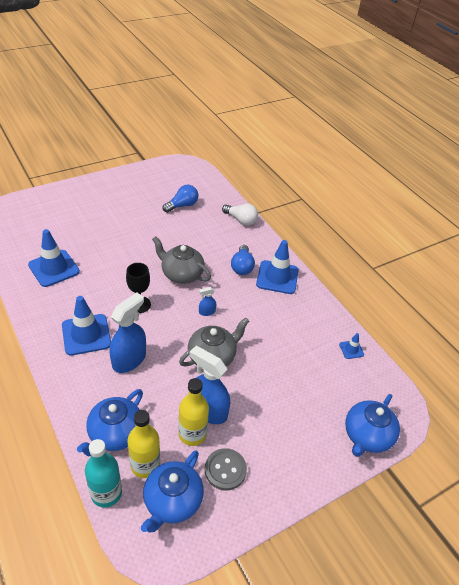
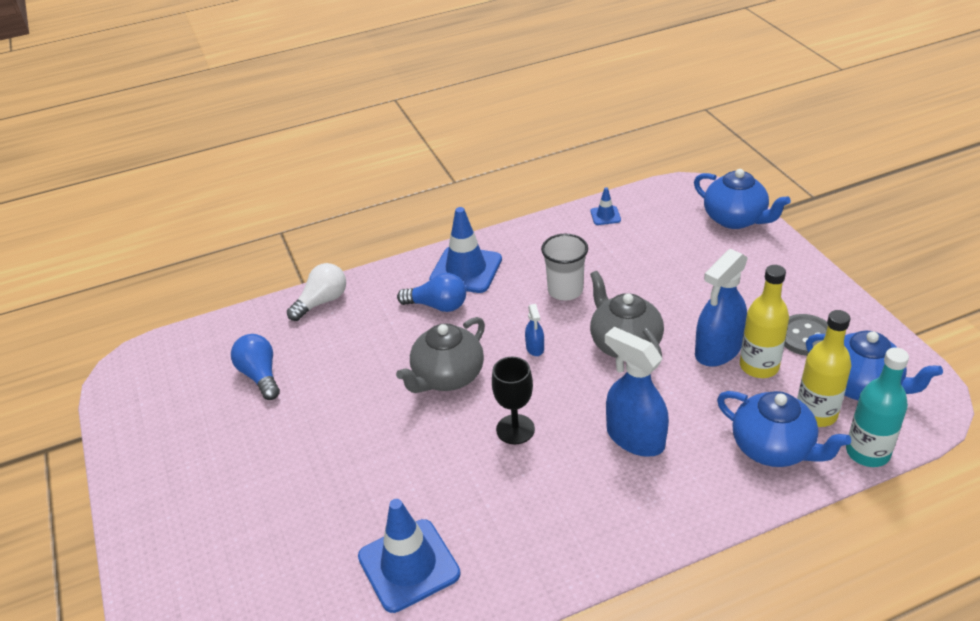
camera: 75 degrees left, 5 degrees down
blue traffic cone [62,296,111,356] -> none
none -> white cup [541,234,588,301]

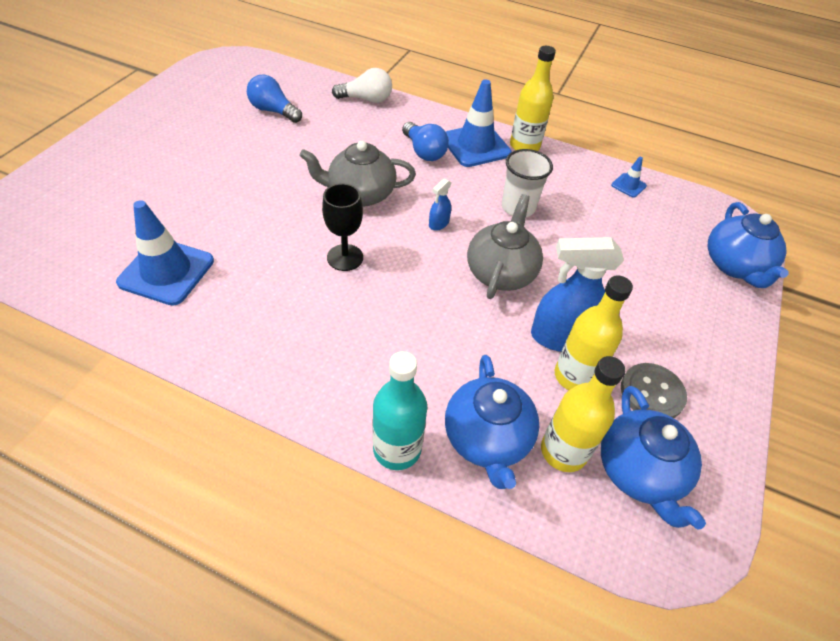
camera: 40 degrees right, 10 degrees up
blue light bulb [231,334,280,400] -> blue light bulb turned 75 degrees counterclockwise [247,74,302,123]
blue spray bottle [605,327,669,457] -> none
turquoise bottle [846,347,909,467] -> turquoise bottle moved to [372,351,427,470]
none -> yellow bottle [510,46,556,151]

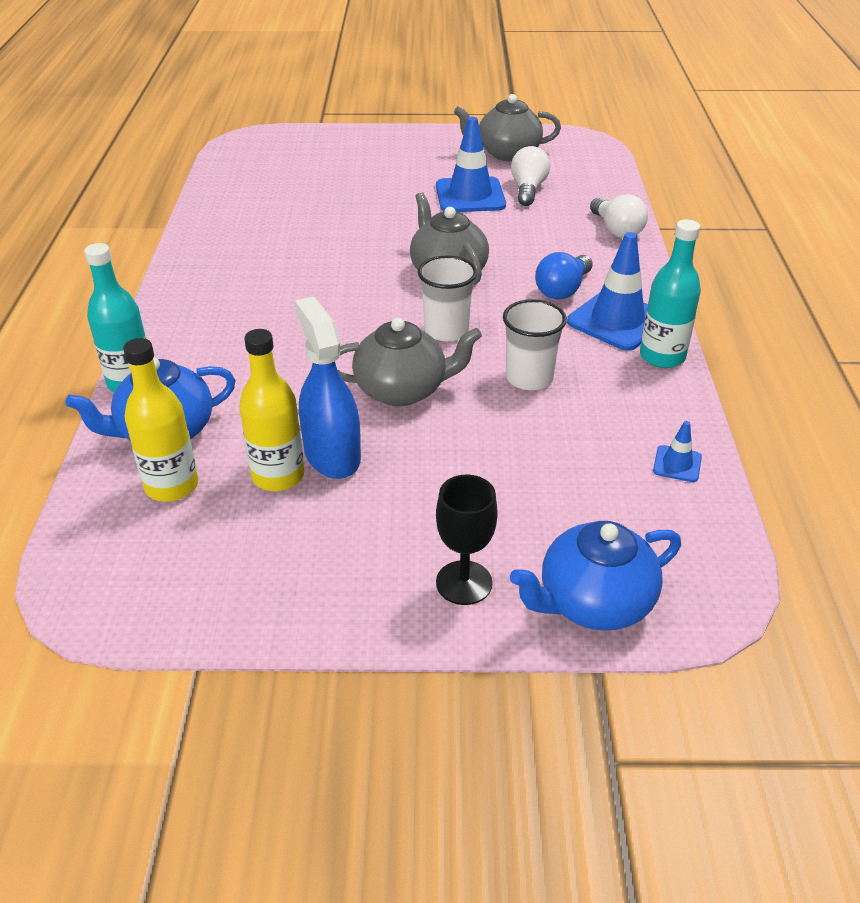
camera: 70 degrees right, 10 degrees down
blue traffic cone [116,200,214,306] -> blue traffic cone moved to [436,117,506,212]
blue light bulb [247,74,302,123] -> white light bulb [511,146,550,206]
black goblet [322,183,363,271] -> black goblet moved to [436,474,498,605]
blue spray bottle [429,178,451,231] -> white cup [418,256,477,341]
yellow bottle [510,46,556,151] -> turquoise bottle [640,219,701,368]
blue teapot [601,386,706,529] -> none
grey button [621,363,687,418] -> none
none -> grey teapot [454,94,561,161]

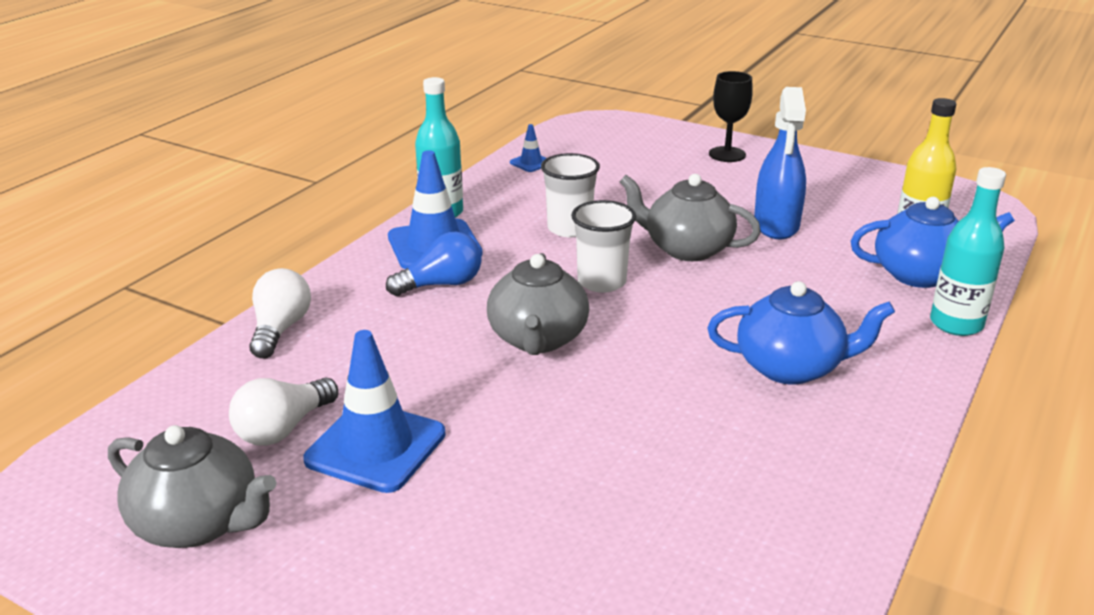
camera: 150 degrees left, 10 degrees down
yellow bottle [239,329,304,491] -> none
blue teapot [510,521,681,631] -> blue teapot moved to [707,281,895,385]

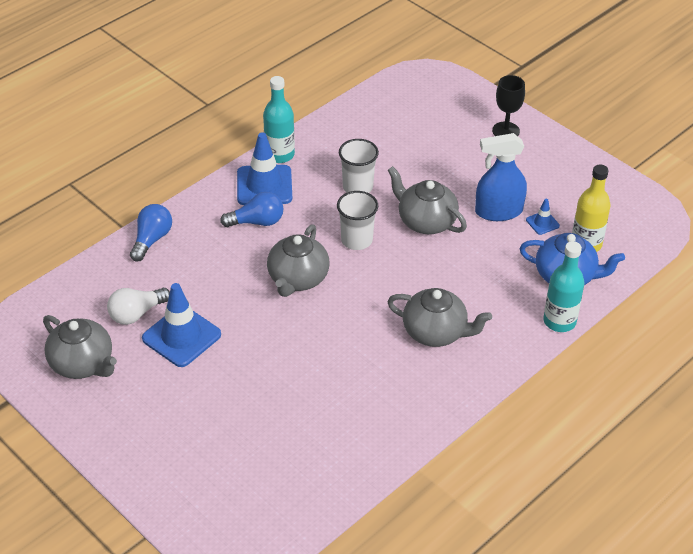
camera: 15 degrees right, 15 degrees up
white light bulb [249,268,311,358] -> blue light bulb [130,204,172,262]
blue traffic cone [510,124,546,172] -> blue traffic cone moved to [526,199,560,235]
blue teapot [707,281,895,385] -> grey teapot [387,288,492,347]
blue spray bottle [754,87,806,239] -> blue spray bottle turned 60 degrees clockwise [475,133,527,221]

